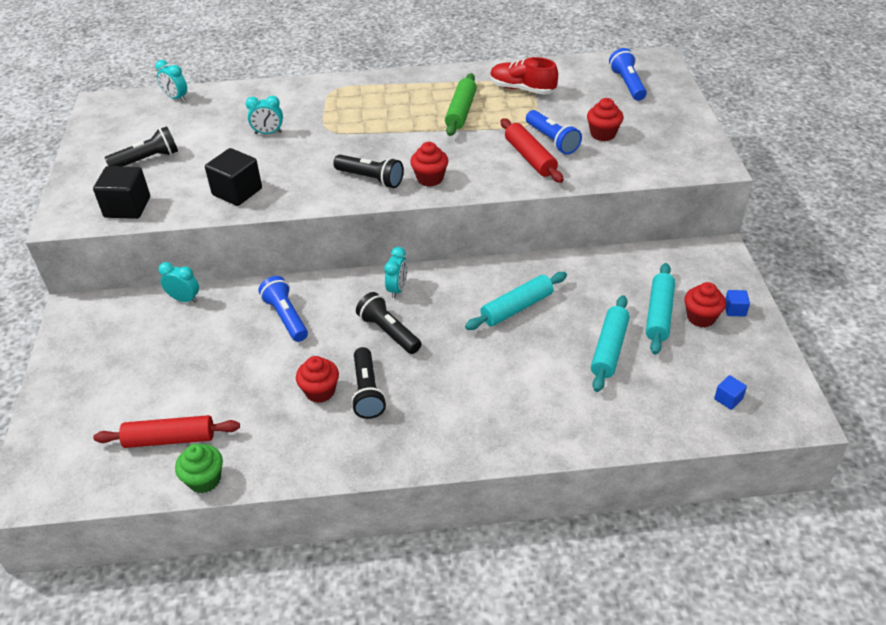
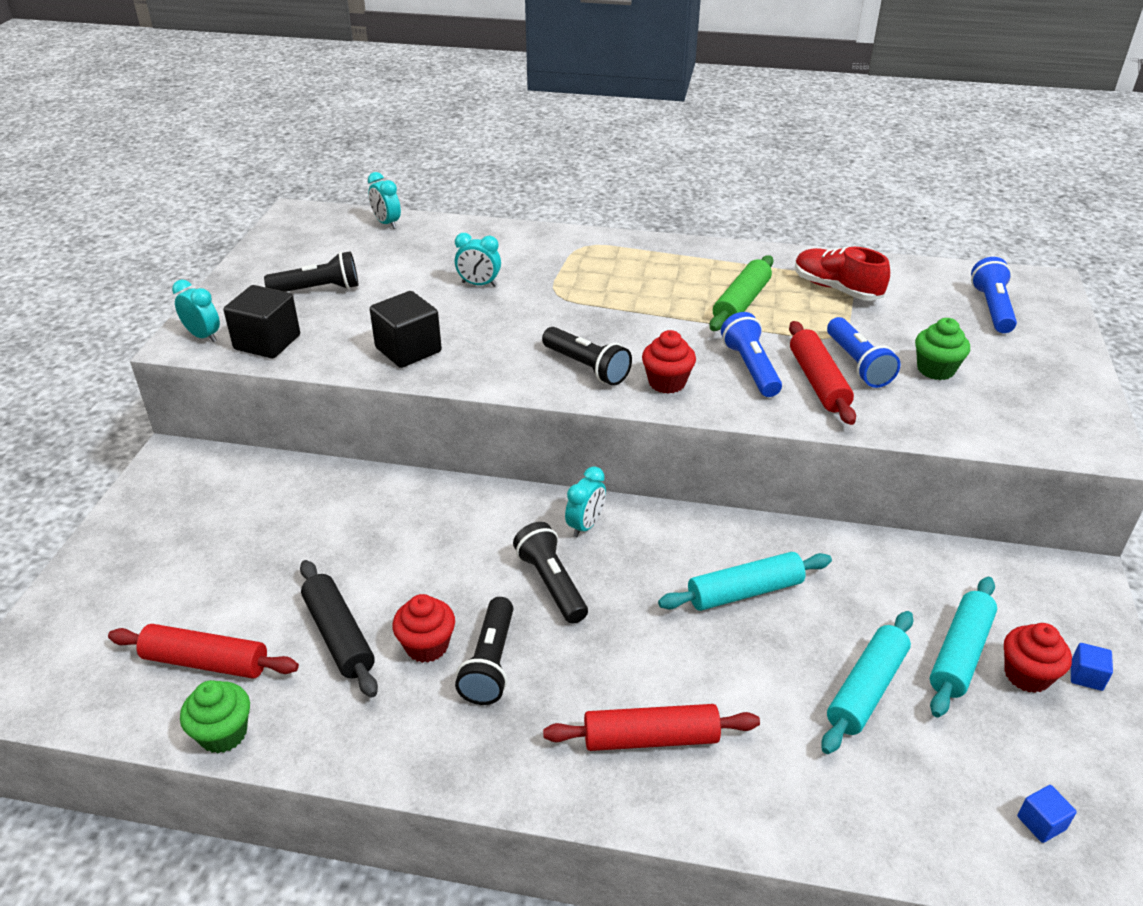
camera: 15 degrees right, 5 degrees down
turquoise clock [158,262,199,303] -> turquoise clock moved to [172,280,220,342]
blue flashlight [258,276,308,342] -> blue flashlight moved to [721,312,782,397]
red cupcake [587,98,623,141] -> green cupcake [915,318,970,380]
none -> black rolling pin [300,560,378,698]
none -> red rolling pin [543,704,760,751]

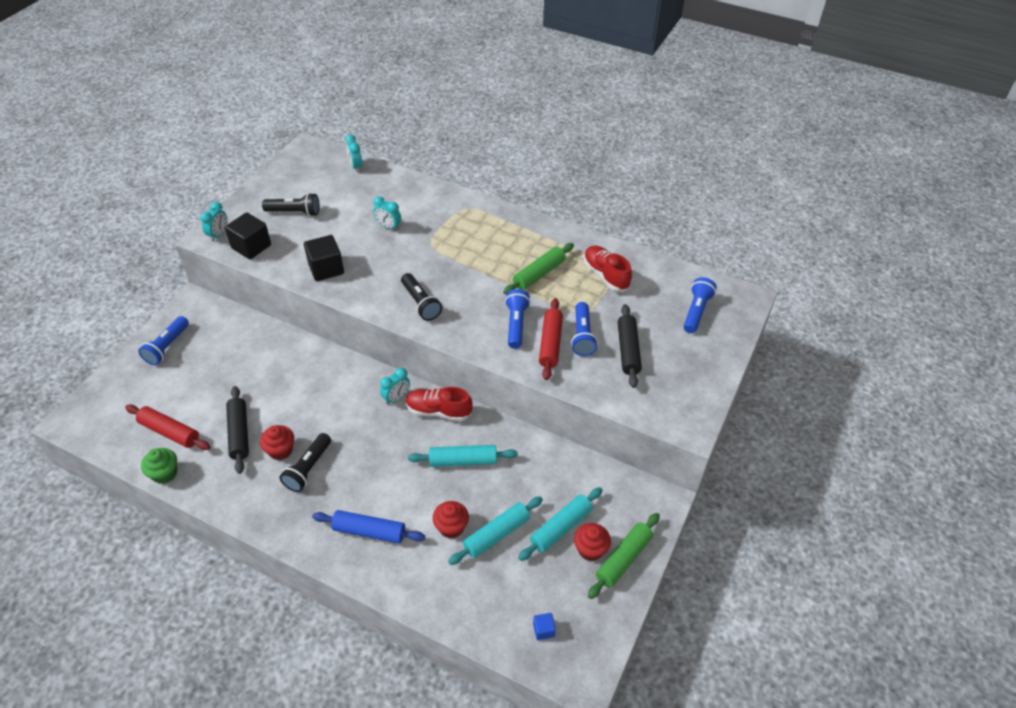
camera: 15 degrees right, 10 degrees up
turquoise clock [172,280,220,342] -> turquoise clock turned 60 degrees clockwise [200,202,228,242]
black flashlight [513,522,588,624] -> none
red rolling pin [543,704,760,751] -> blue rolling pin [312,510,425,543]
red cupcake [642,330,696,394] -> red cupcake moved to [433,501,469,538]
green cupcake [915,318,970,380] -> black rolling pin [618,304,642,388]
blue cube [1071,643,1113,691] -> green rolling pin [588,513,660,599]
none -> blue flashlight [138,316,189,365]
none -> red shoe [405,387,472,421]

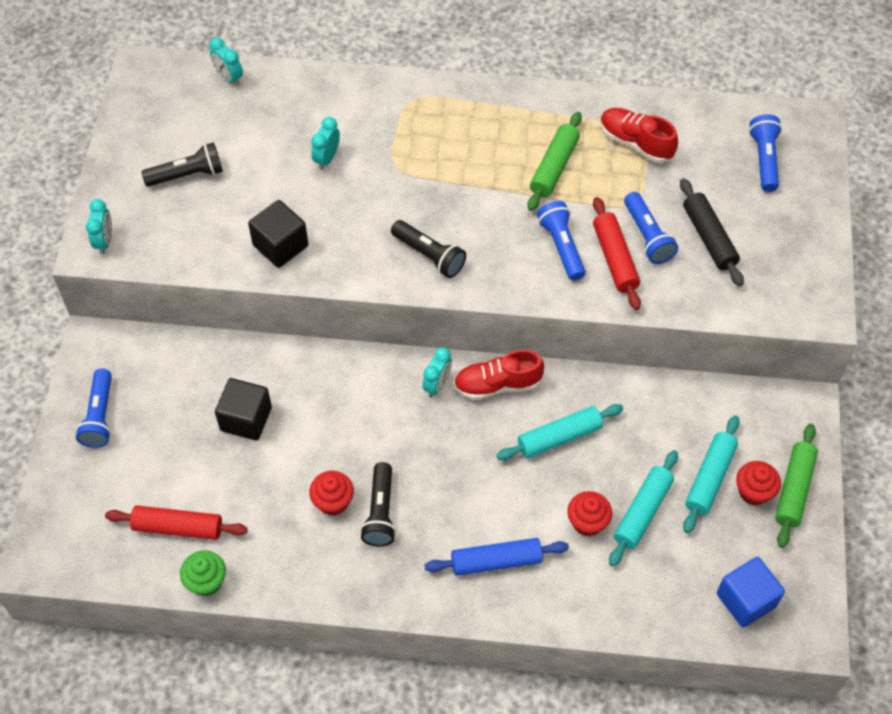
camera: 20 degrees left, 10 degrees up
black cube [225,212,271,259] -> black cube moved to [215,378,272,440]
black rolling pin [226,386,249,474] -> none
turquoise clock [373,197,401,231] -> turquoise clock turned 105 degrees clockwise [311,117,340,170]
blue cube [533,613,556,640] -> blue cube [717,557,785,628], size x2.03

